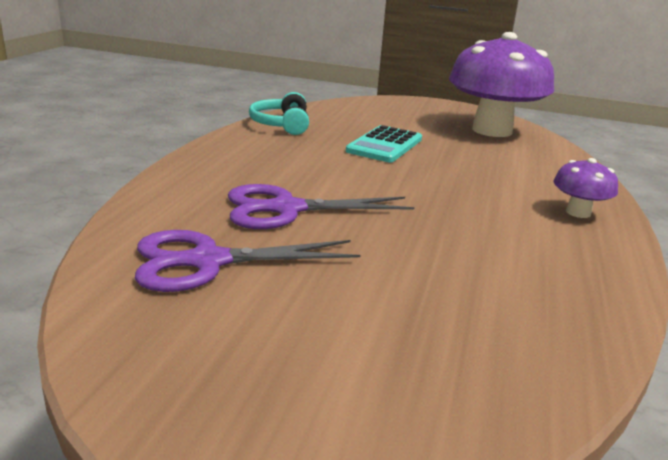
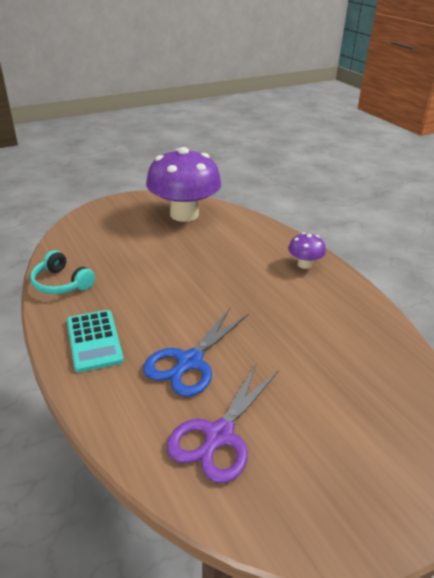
camera: 45 degrees left, 10 degrees up
purple scissors [228,184,415,229] -> blue scissors [143,308,248,397]
turquoise calculator [346,125,422,163] -> turquoise calculator moved to [67,310,124,373]

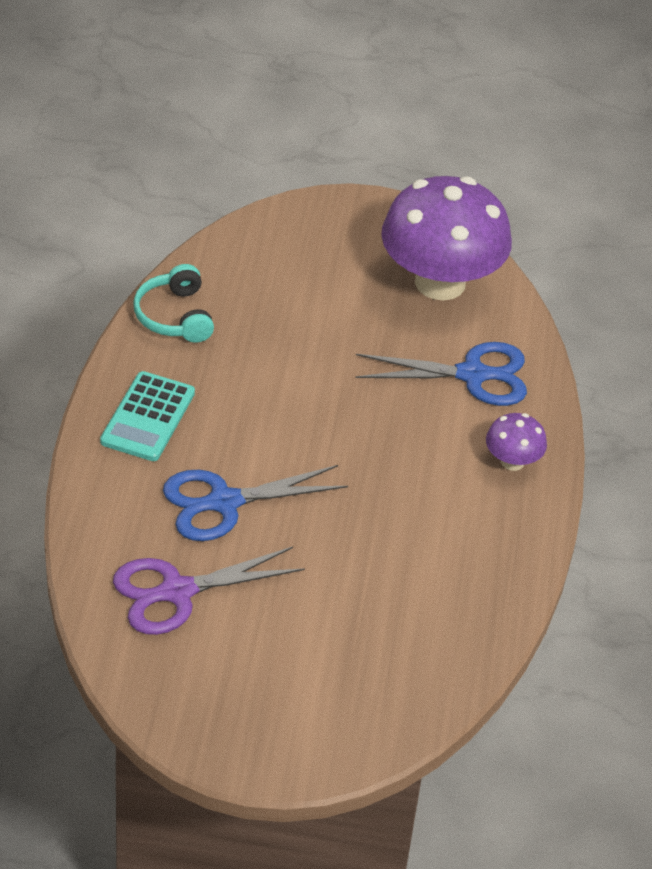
camera: 35 degrees right, 10 degrees up
none -> blue scissors [356,342,527,406]

